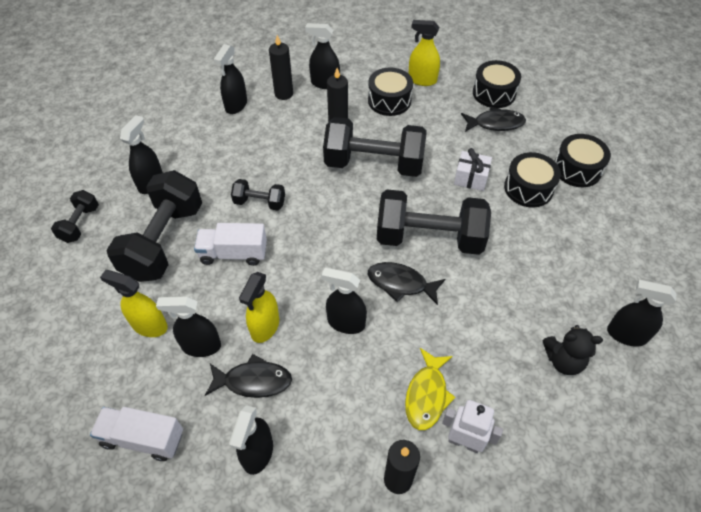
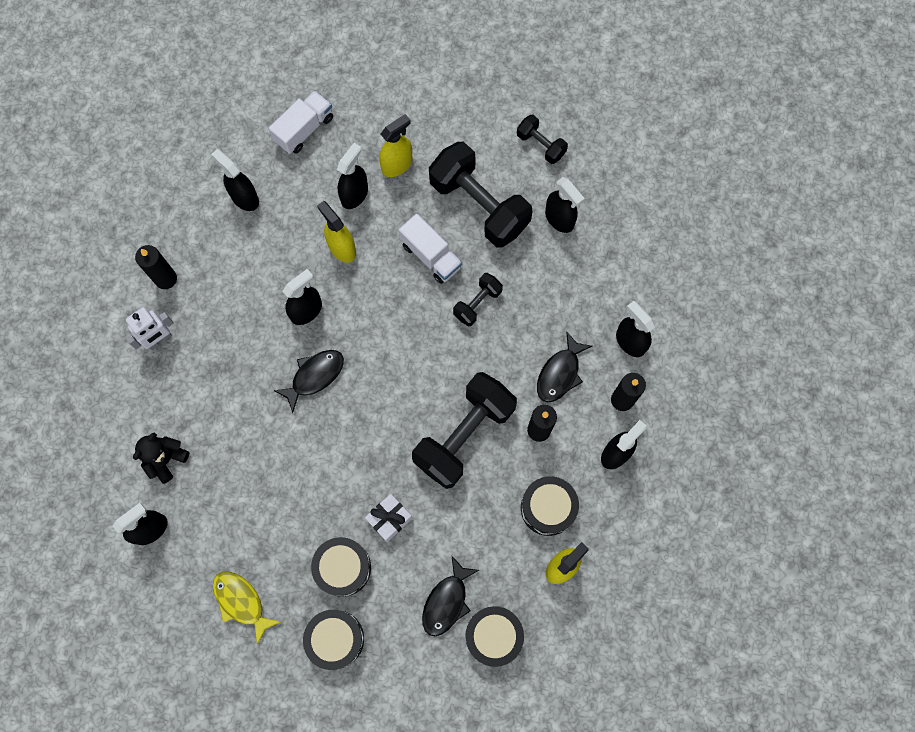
camera: 120 degrees right, 20 degrees up
white truck [194,223,267,266] -> white truck turned 105 degrees clockwise [399,214,462,284]
black fish [205,354,292,398] -> black fish moved to [537,331,593,403]
black dumbbell [377,189,491,255] -> none
yellow fish [405,348,456,430] -> yellow fish moved to [213,571,280,645]

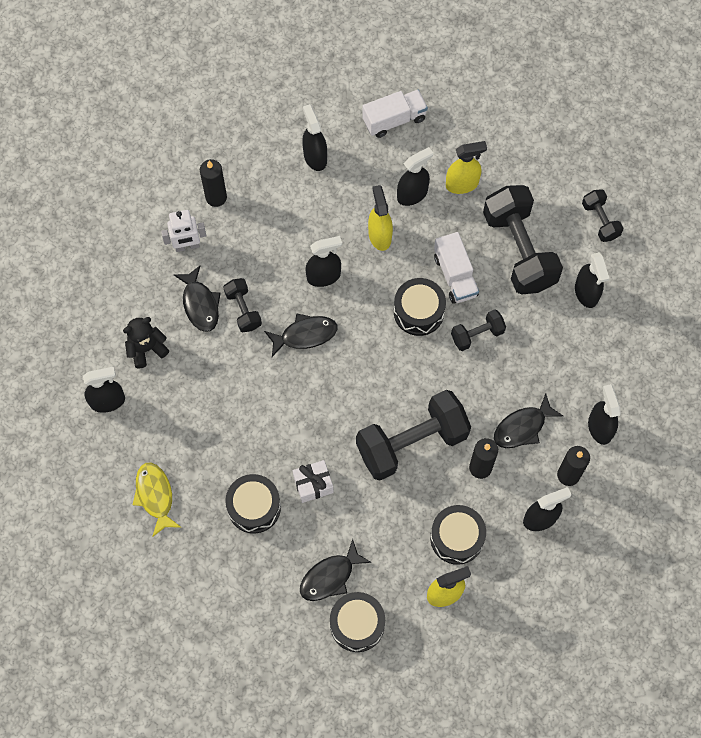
camera: 25 degrees right, 5 degrees down
black drum [303,610,364,670] -> black drum moved to [394,278,446,336]
none -> black fish [173,266,221,332]
none -> black dumbbell [223,278,262,332]

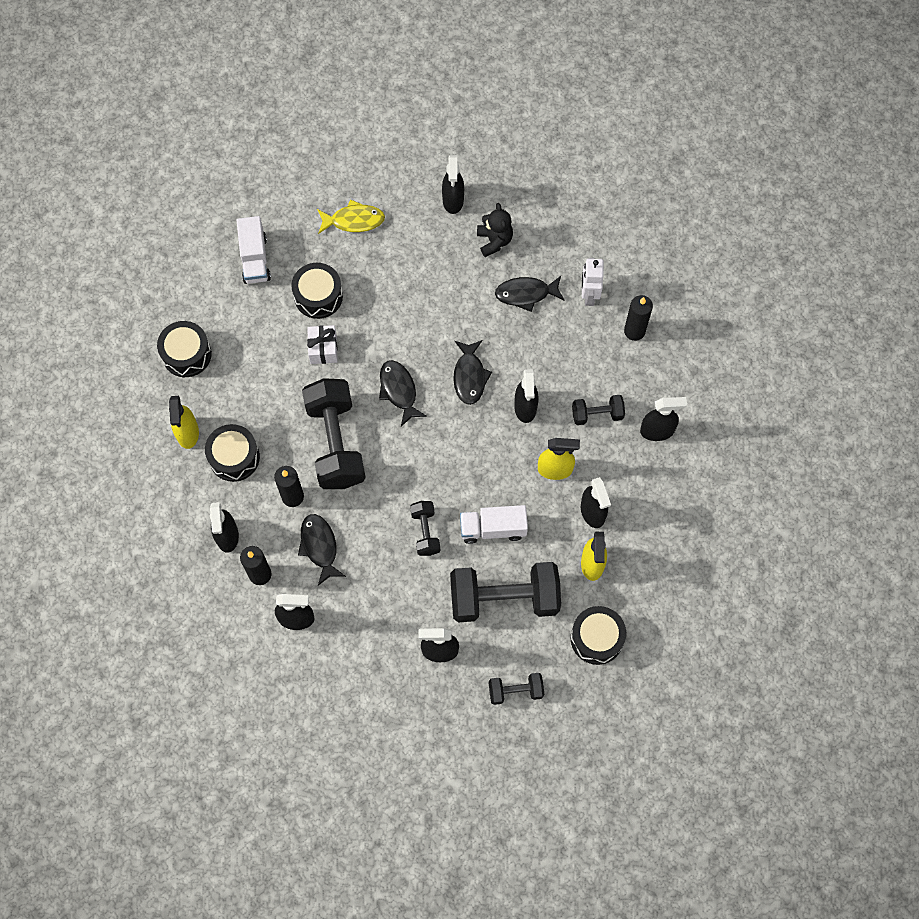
camera: 105 degrees right, 0 degrees up
black dumbbell [223,278,262,332] -> black dumbbell moved to [572,395,625,425]
black fish [300,539,372,601] -> black fish moved to [379,360,427,426]
white truck [362,90,428,138] -> white truck moved to [236,216,271,284]
black drum [394,278,446,336] -> black drum moved to [571,606,626,665]

